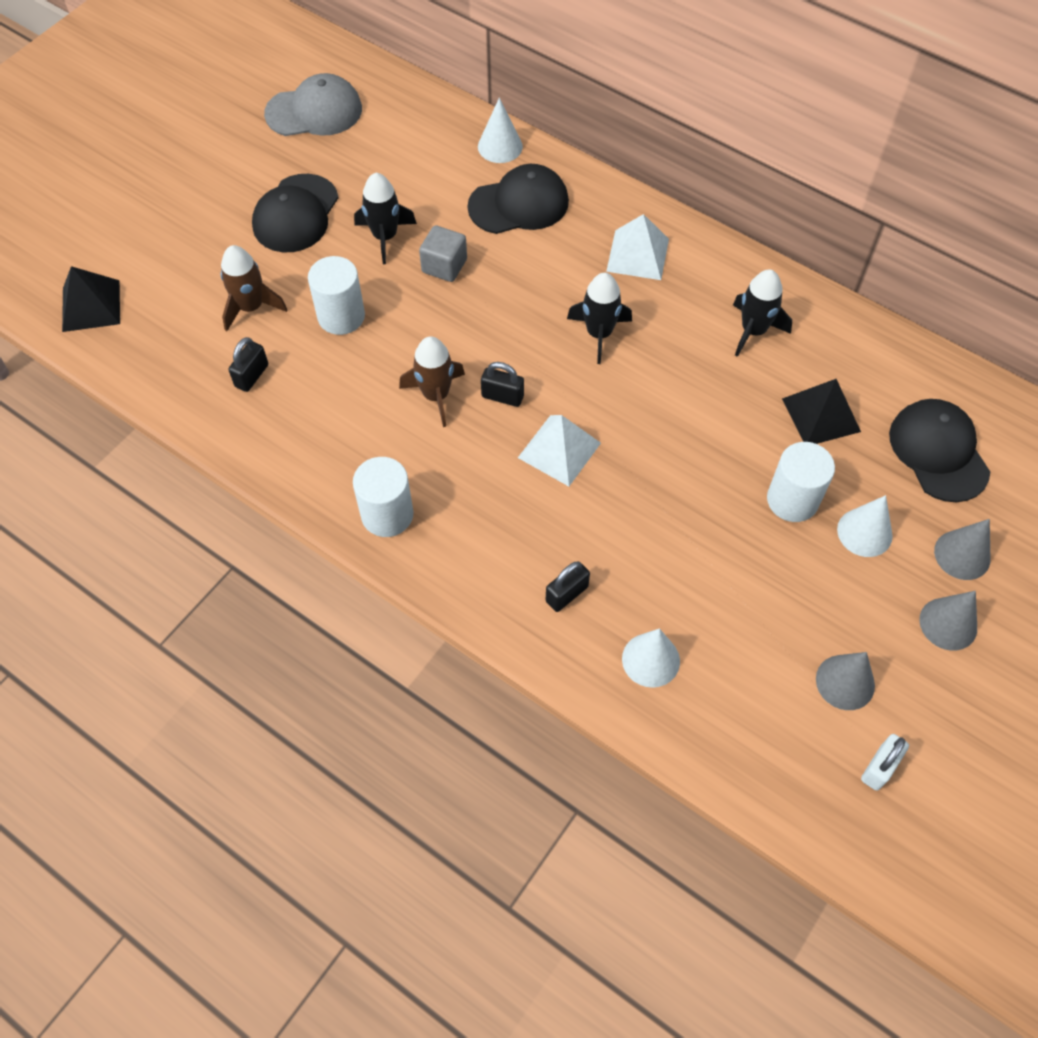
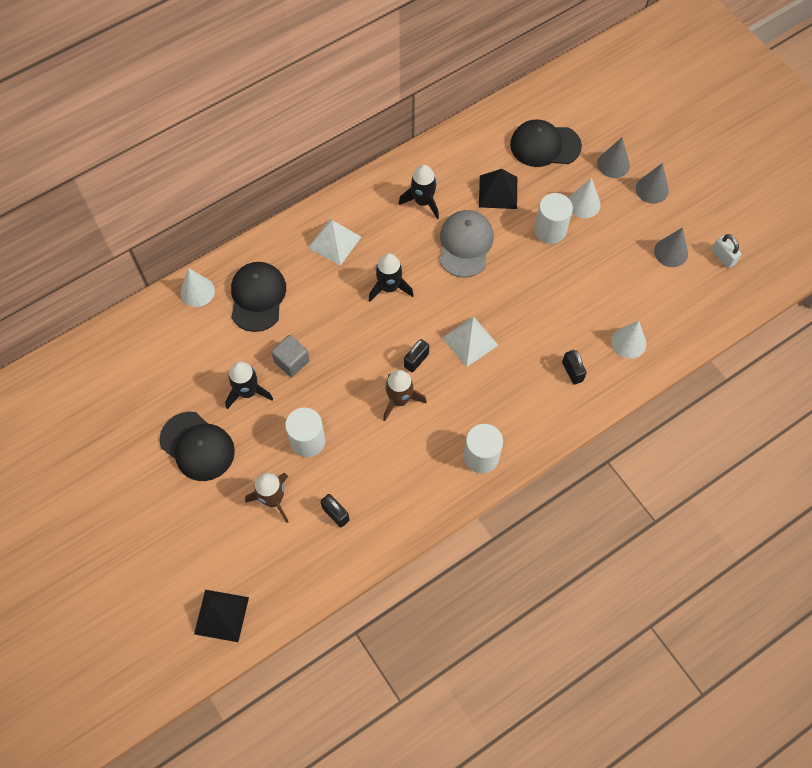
camera: 70 degrees left, 5 degrees up
grey cap [264,73,362,136] -> grey cap moved to [440,210,494,277]

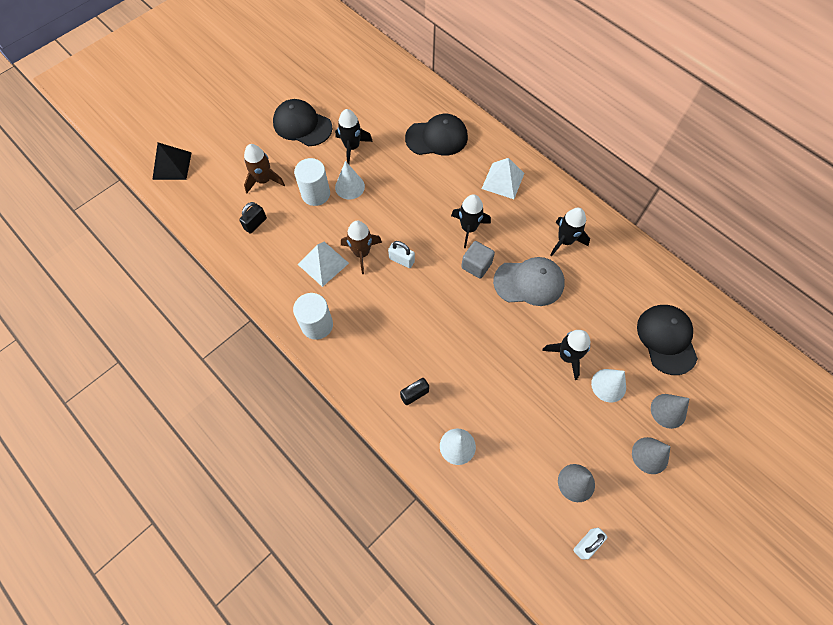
camera: 80 degrees right, 0 degrees up
black cap [159,412,235,481] -> black cap turned 90 degrees clockwise [273,99,333,146]
white cone [180,268,215,307] -> white cone moved to [335,161,365,200]
grey cube [271,335,309,377] -> grey cube moved to [461,241,495,279]
black padlock [404,339,429,372] -> white padlock [388,241,415,268]
white pyramid [442,316,498,367] -> white pyramid moved to [298,242,349,287]
black pyramid [479,169,517,209] -> none
white cylinder [535,193,573,244] -> black rocket [542,330,590,380]

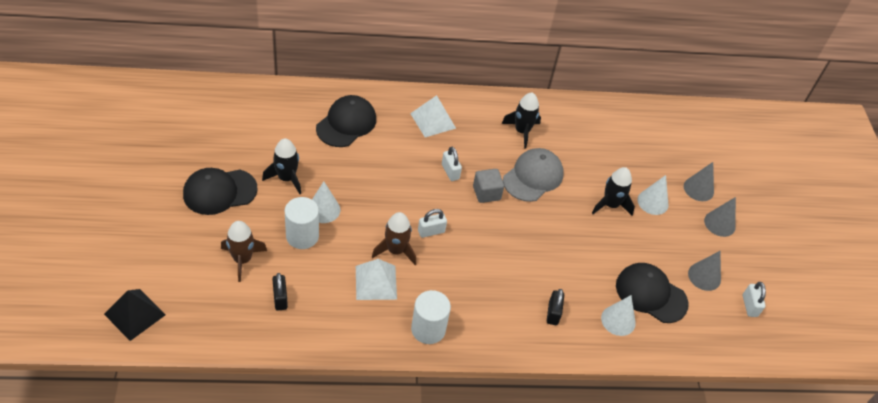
camera: 55 degrees left, 15 degrees down
black rocket [451,194,491,248] -> white padlock [442,147,462,181]
black cap [637,305,698,375] -> black cap moved to [616,263,689,323]

